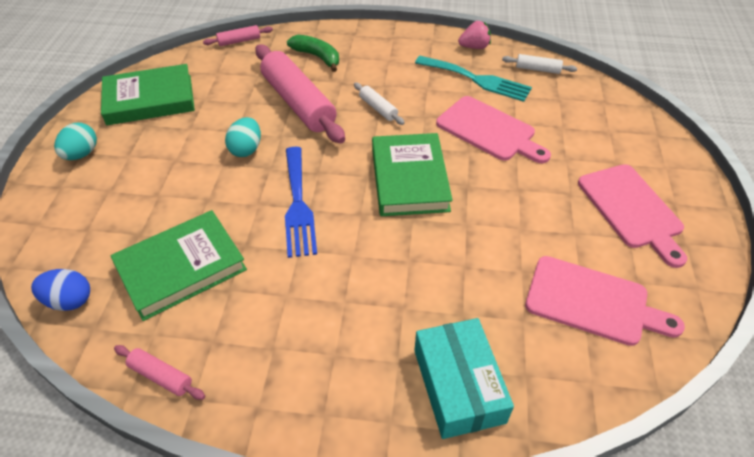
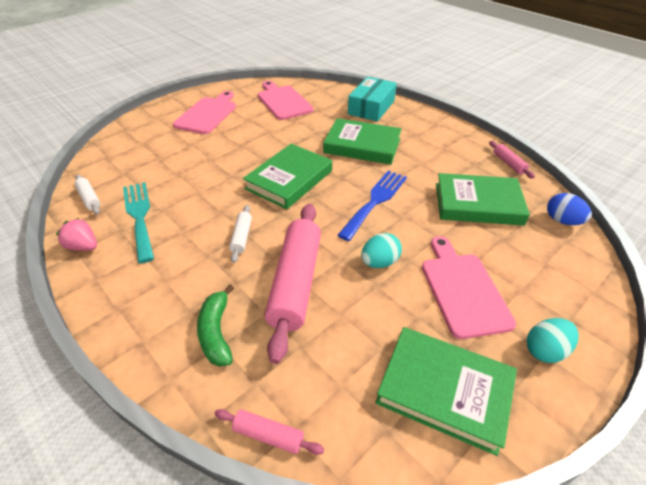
camera: 140 degrees left, 5 degrees down
pink cutting board [436,96,551,163] -> pink cutting board moved to [422,236,516,339]
none -> green book [323,118,402,165]

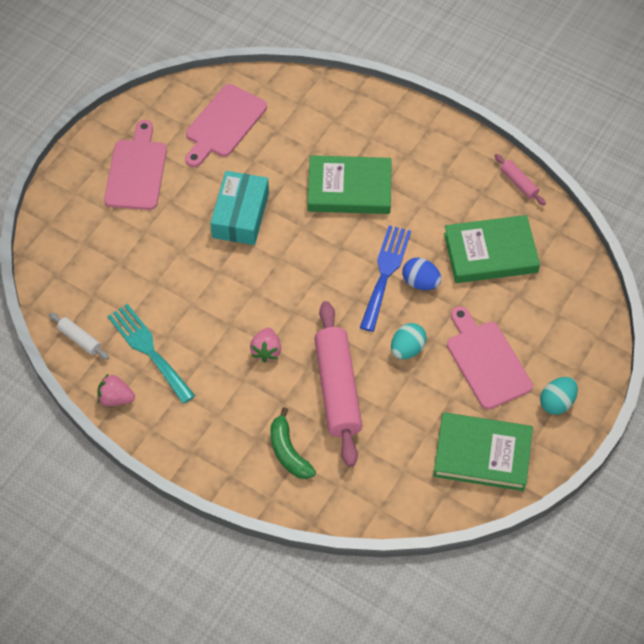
camera: 15 degrees left, 15 degrees up
pink rolling pin [215,409,324,455] -> none
white rolling pin [229,205,252,263] -> pink strawberry [250,328,281,363]
green book [243,144,332,209] -> none
pink cutting board [258,81,313,120] -> pink cutting board turned 105 degrees counterclockwise [185,84,267,167]
turquoise box [348,77,397,122] -> turquoise box moved to [210,171,269,245]
blue egg [547,193,592,225] -> blue egg moved to [402,258,441,290]

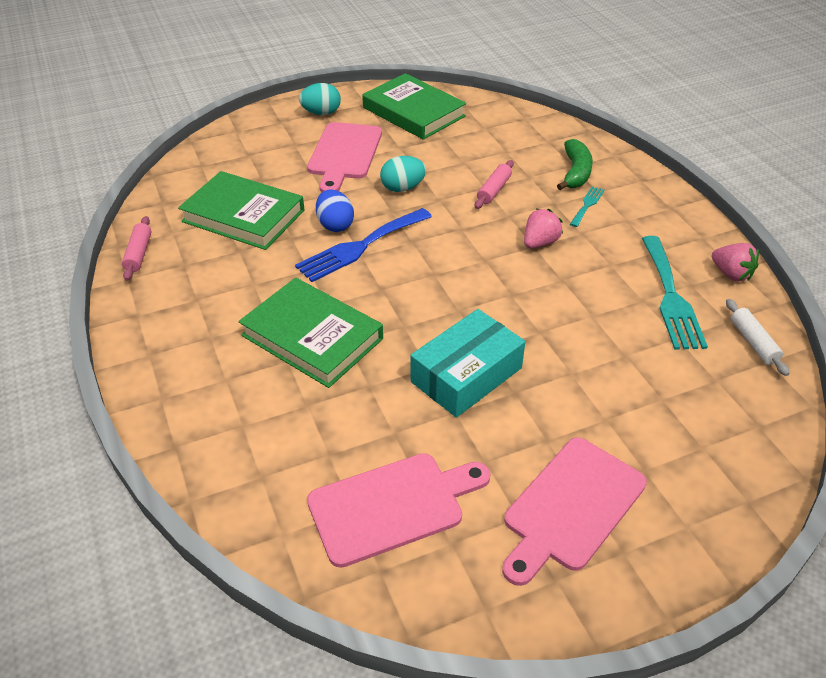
camera: 145 degrees left, 15 degrees down
pink rolling pin [314,301,362,467] -> pink rolling pin [475,160,514,209], size x0.45
none -> turquoise fork [570,186,605,227]

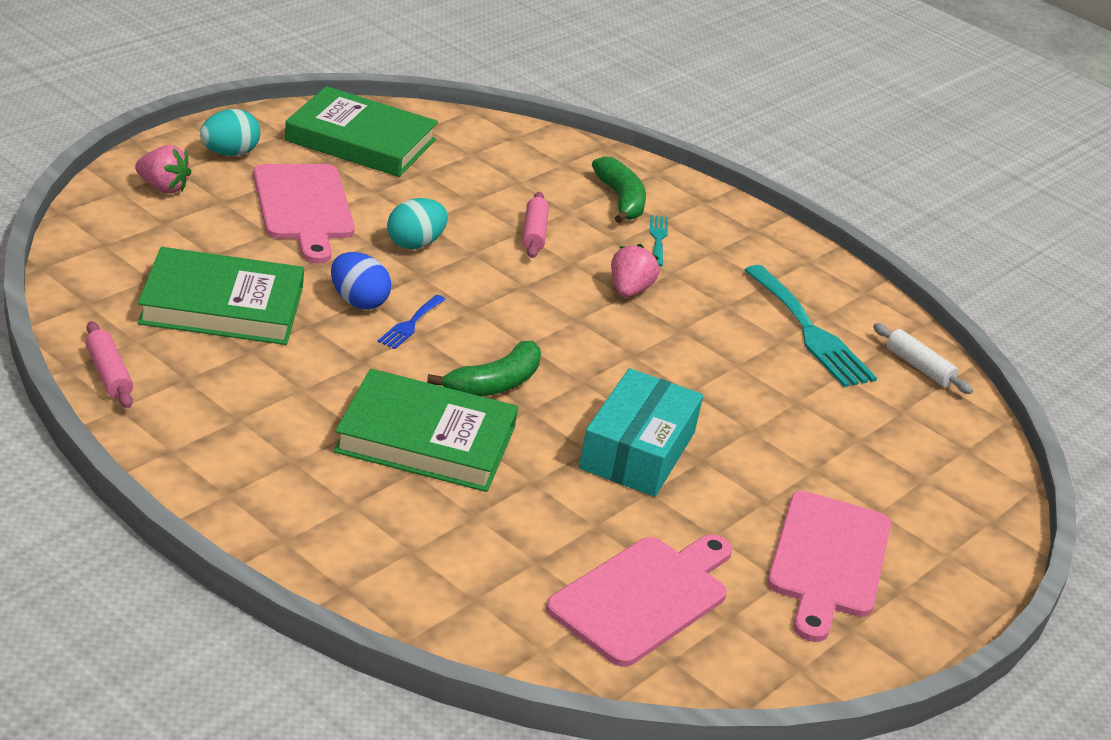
camera: 30 degrees left, 10 degrees down
blue fork [295,208,432,282] -> blue fork [378,295,446,349], size x0.49
pink strawberry [712,243,759,281] -> pink strawberry moved to [135,145,192,194]
none -> green banana [427,341,541,396]

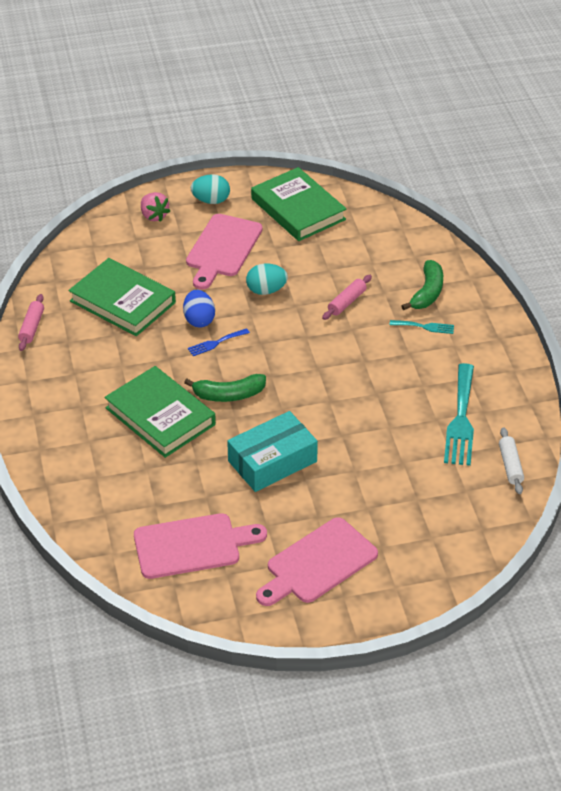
camera: 40 degrees right, 10 degrees up
pink strawberry [611,244,659,297] -> none
turquoise fork [650,215,668,266] -> turquoise fork turned 60 degrees clockwise [390,320,454,334]

